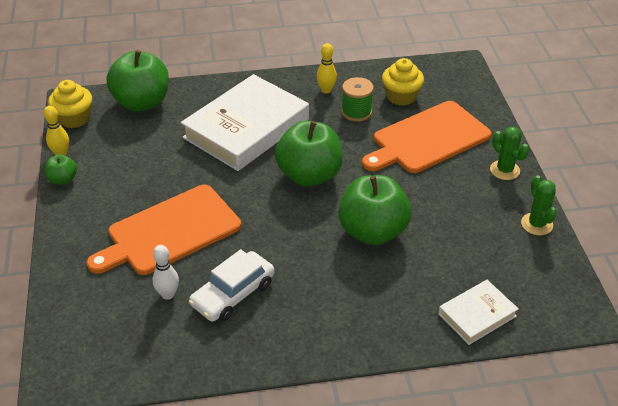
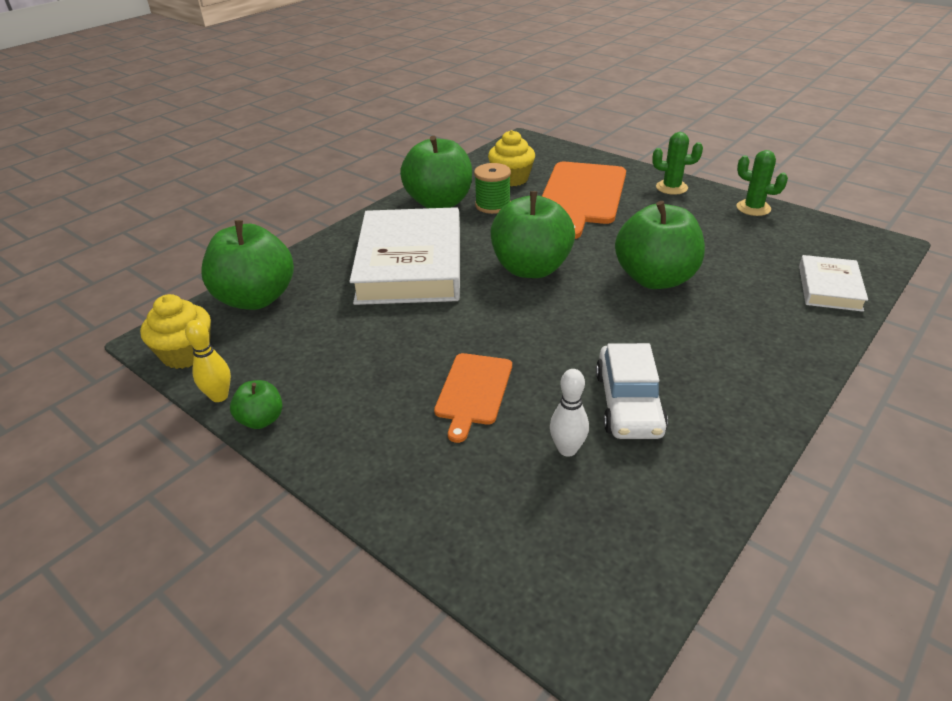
camera: 40 degrees left, 5 degrees down
orange cutting board [87,185,241,275] -> orange cutting board [434,353,512,443], size x0.56
yellow bowling pin [317,43,337,93] -> green apple [400,136,472,208]

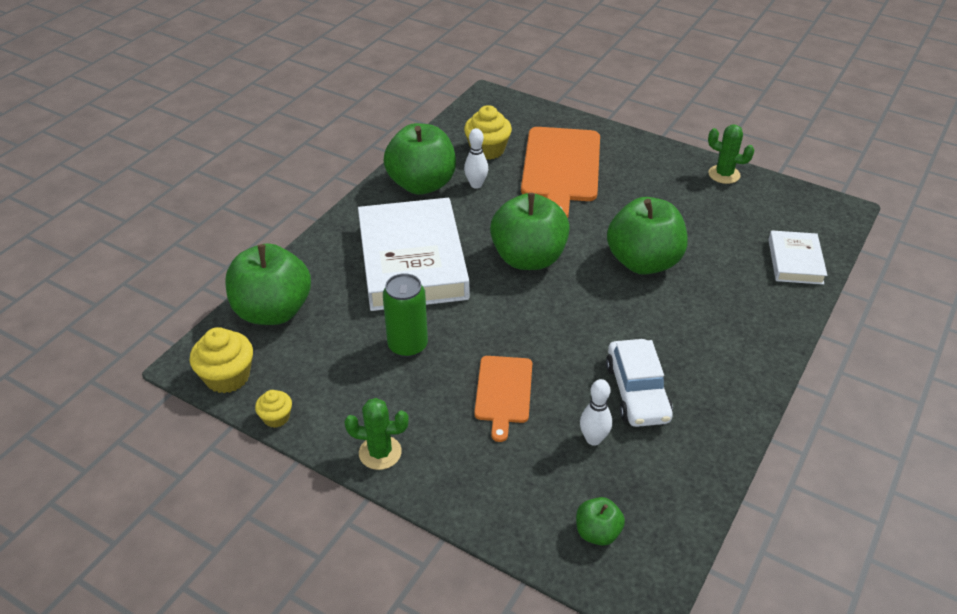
camera: 10 degrees left, 5 degrees up
yellow bowling pin [185,320,231,402] -> yellow cupcake [255,390,292,428]
green apple [230,380,283,429] -> green apple moved to [576,497,625,546]
green spool [474,163,511,214] -> white bowling pin [464,128,488,189]
green cactus [652,132,703,195] -> green cactus moved to [344,398,409,470]
none -> green can [383,273,428,357]

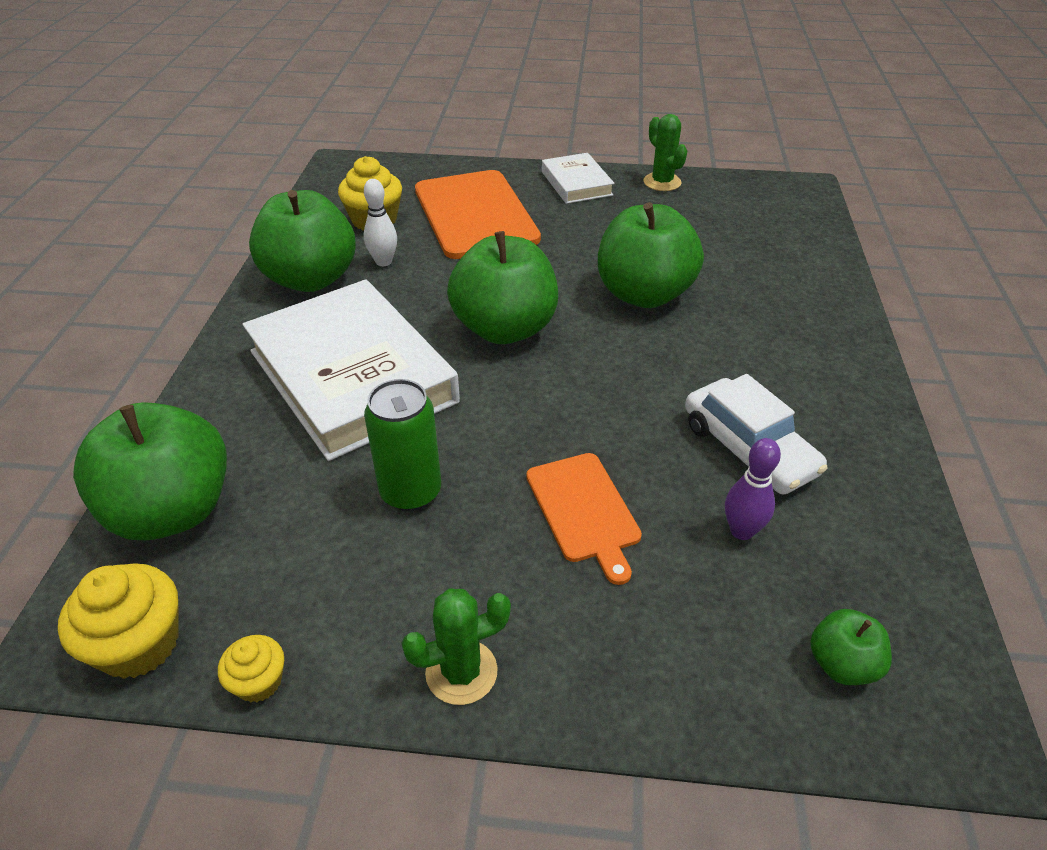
camera: 25 degrees left, 0 degrees up
white bowling pin [580,379,612,446] -> purple bowling pin [725,438,781,540]
green cactus [708,125,755,184] -> green cactus turned 60 degrees clockwise [643,114,687,191]
white book [768,230,827,285] -> white book moved to [542,153,614,204]

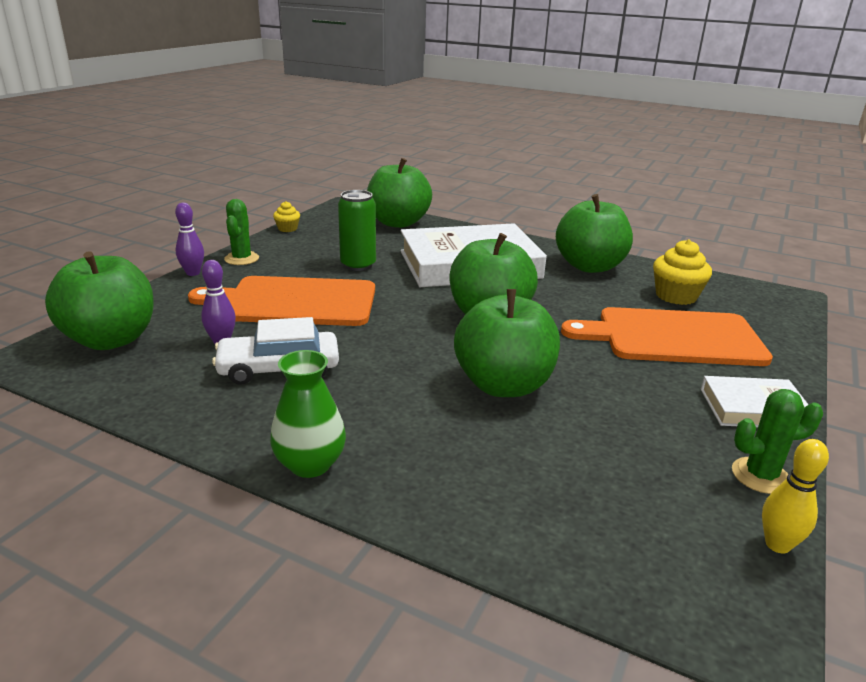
camera: 110 degrees right, 15 degrees down
yellow cupcake [58,563,179,679] -> none
white bowling pin [364,179,397,266] -> none
orange cutting board [526,453,642,585] -> orange cutting board [188,276,375,326], size x1.79
green apple [810,609,892,685] -> green apple [45,251,154,350], size x2.13
none -> purple bowling pin [175,203,204,276]
none -> green vase [270,350,346,478]
none -> yellow bowling pin [762,439,829,554]

